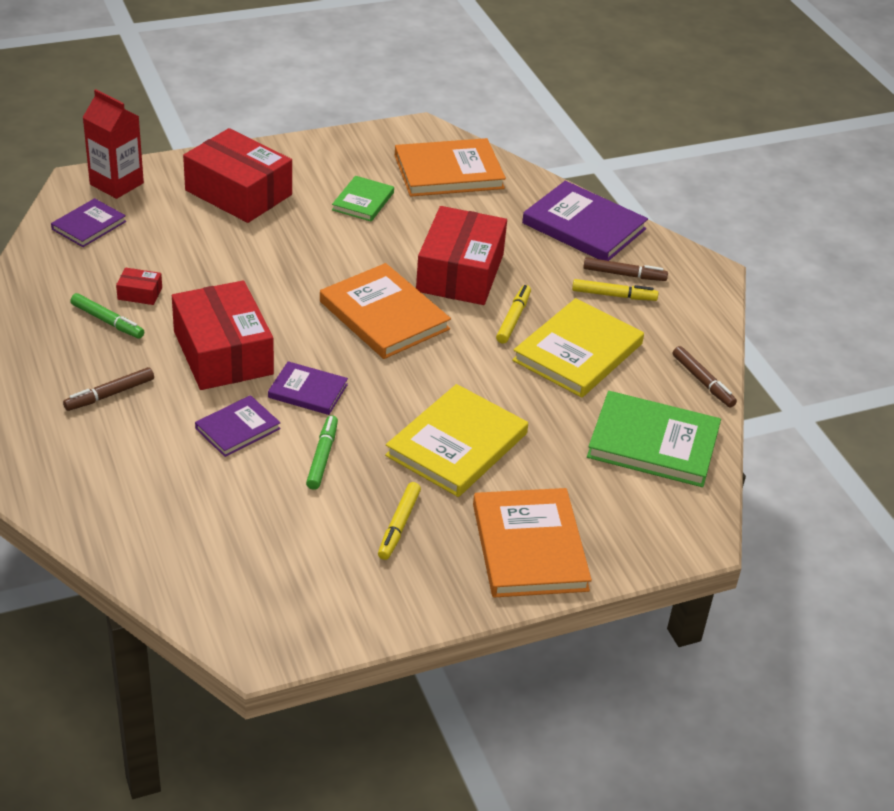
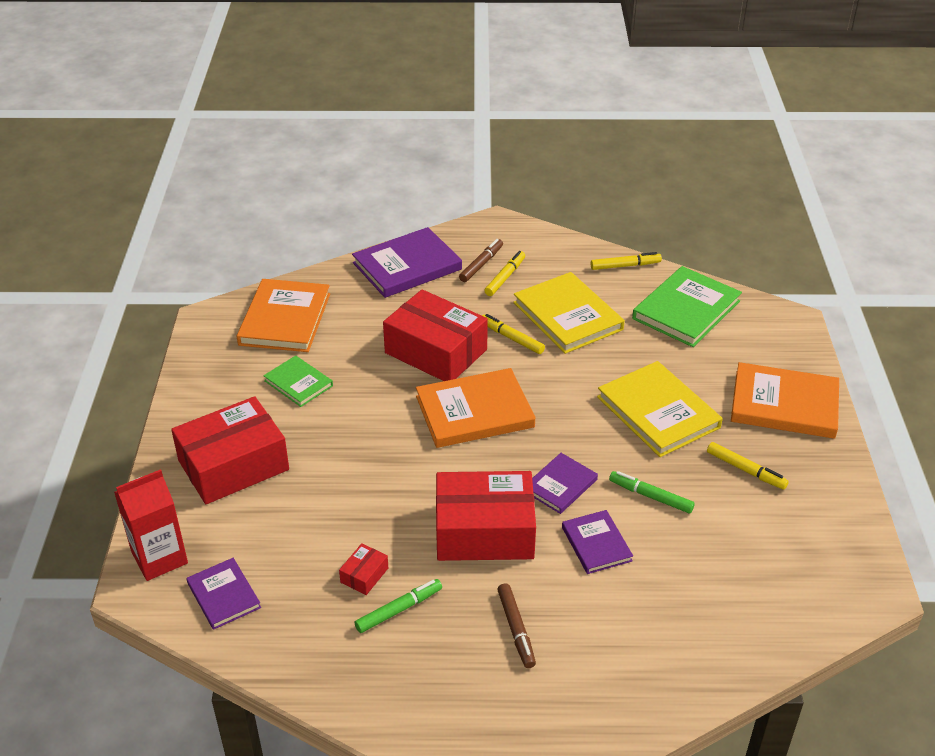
camera: 65 degrees left, 0 degrees up
brown marker [673,346,737,408] -> yellow marker [591,252,662,270]

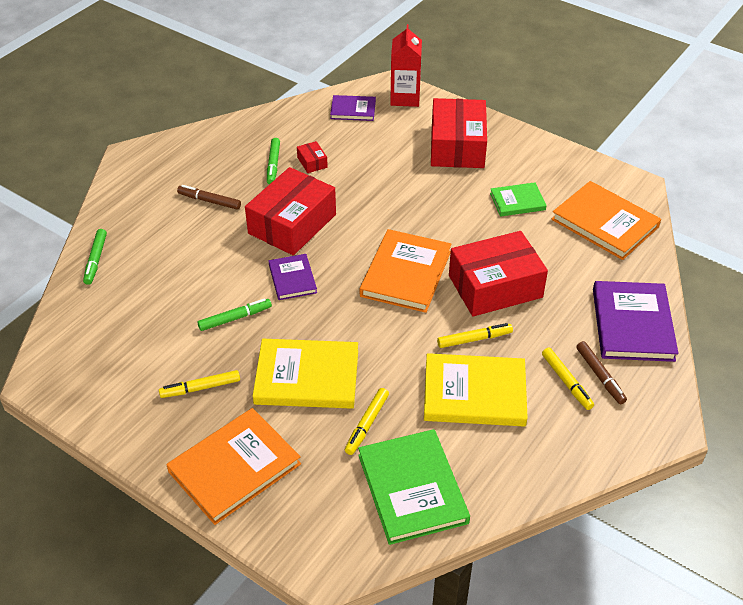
camera: 125 degrees right, 5 degrees up
purple book [562,510,633,574] -> none
yellow marker [591,252,662,270] -> yellow marker moved to [345,388,389,455]
none -> green marker [83,229,107,285]

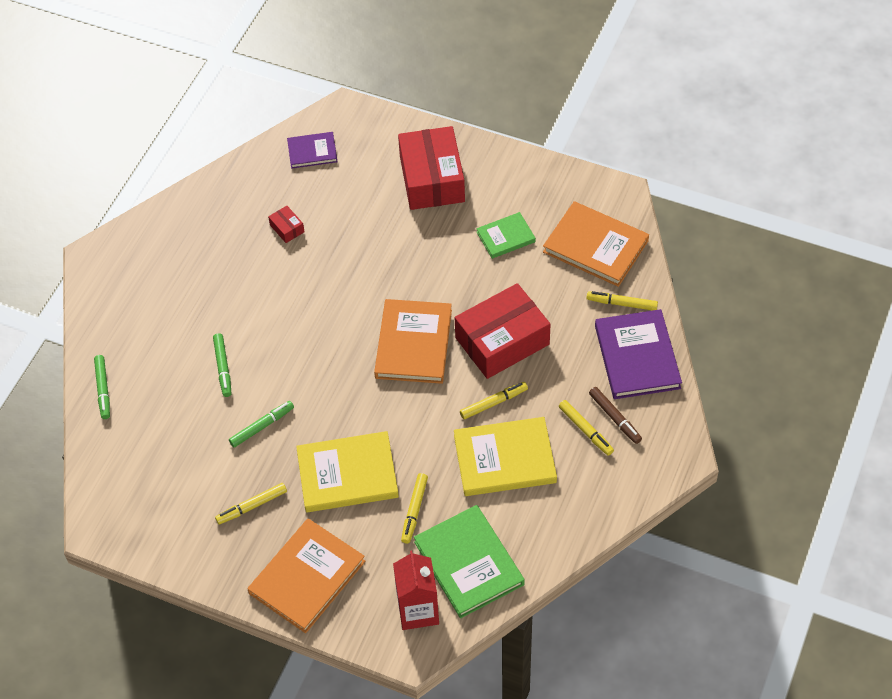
camera: 10 degrees left, 10 degrees up
brown marker [177,185,241,210] -> none
red box [245,167,336,255] -> none
green marker [267,138,280,184] -> green marker moved to [213,333,231,397]
purple book [268,254,317,300] -> none
red carton [390,24,422,107] -> red carton moved to [393,550,439,630]
none -> yellow marker [586,291,658,311]

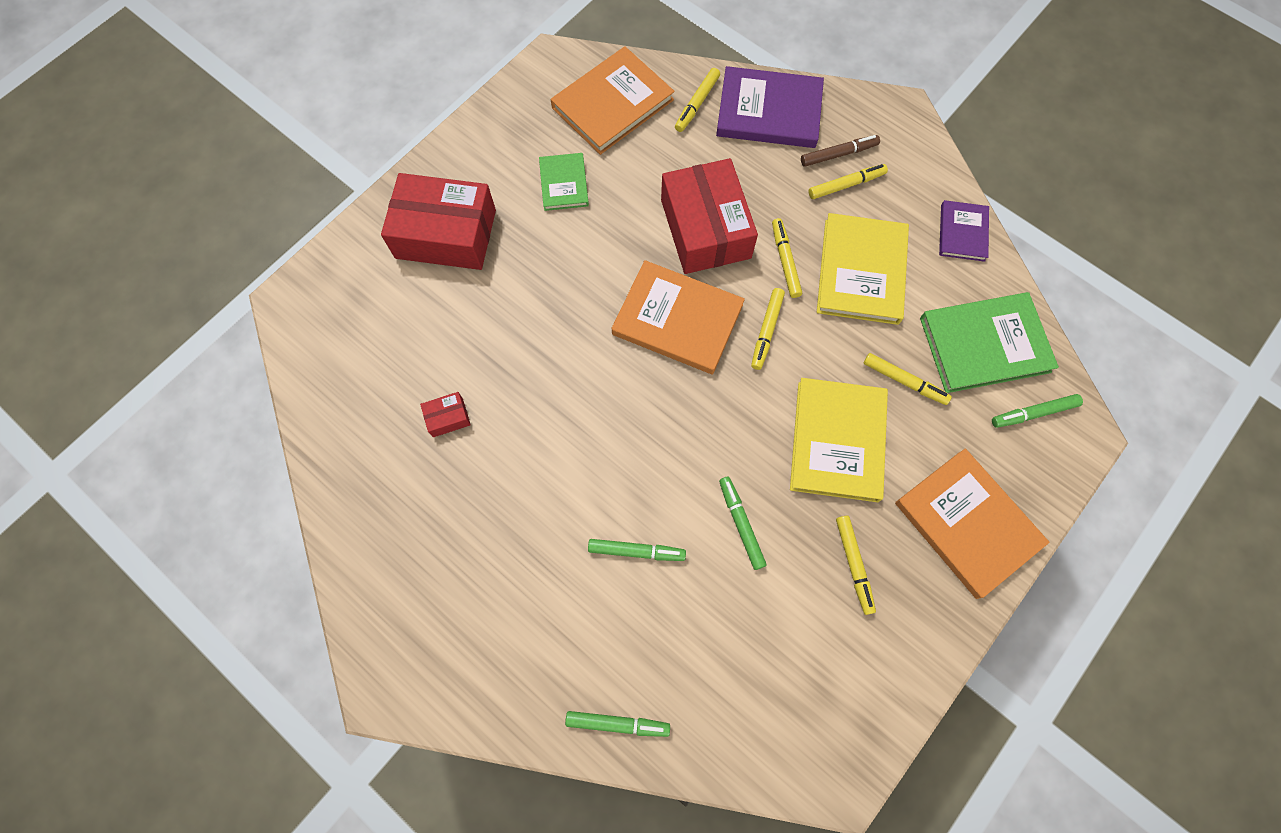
camera: 75 degrees left, 15 degrees up
purple book [287,132,338,169] -> purple book moved to [939,200,989,262]
red carton [393,550,439,630] -> green marker [992,394,1083,428]
none -> yellow marker [751,288,785,370]

